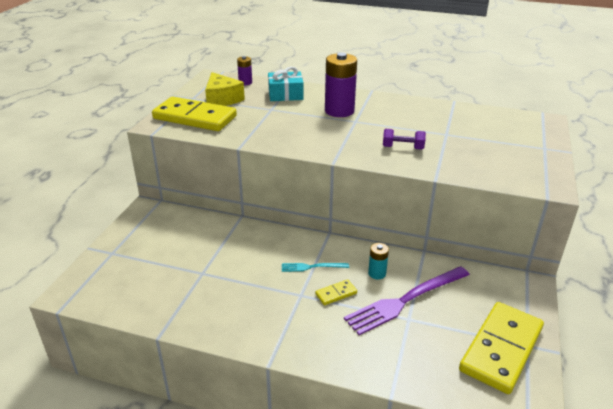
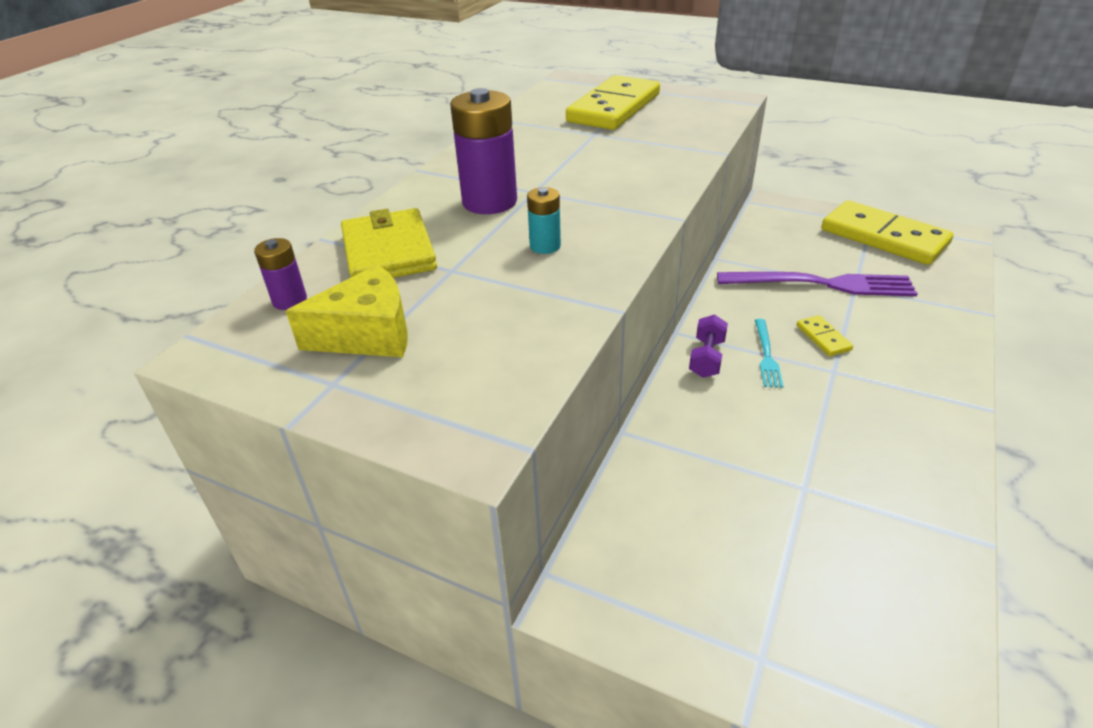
camera: 80 degrees left, 5 degrees up
yellow domino [152,97,237,131] -> yellow domino moved to [566,75,660,130]
turquoise gift [268,67,304,101] -> yellow wallet [341,208,437,278]
purple fork [344,266,470,335] -> purple fork turned 60 degrees counterclockwise [717,272,918,296]
turquoise battery [368,243,389,279] -> turquoise battery moved to [527,187,561,254]
purple dumbbell [383,129,426,150] -> purple dumbbell moved to [689,314,728,378]

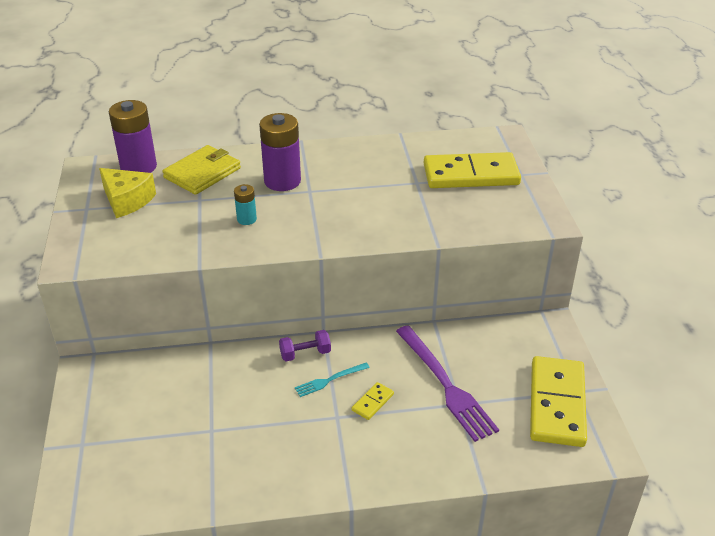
camera: 55 degrees right, 0 degrees up
purple battery [254,238,307,310] -> purple battery [109,100,157,173], size x1.98

